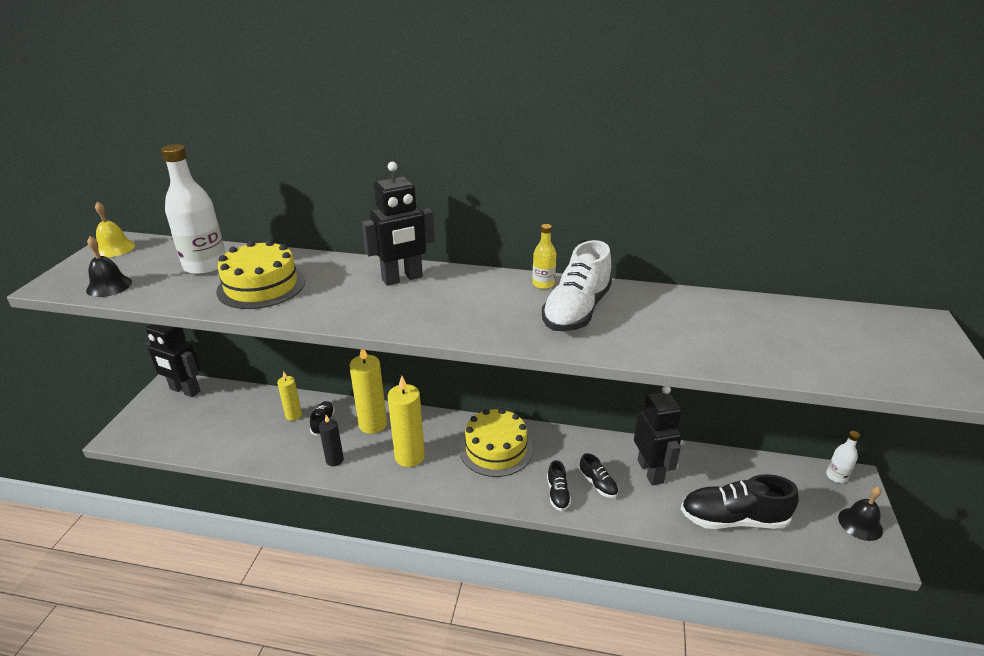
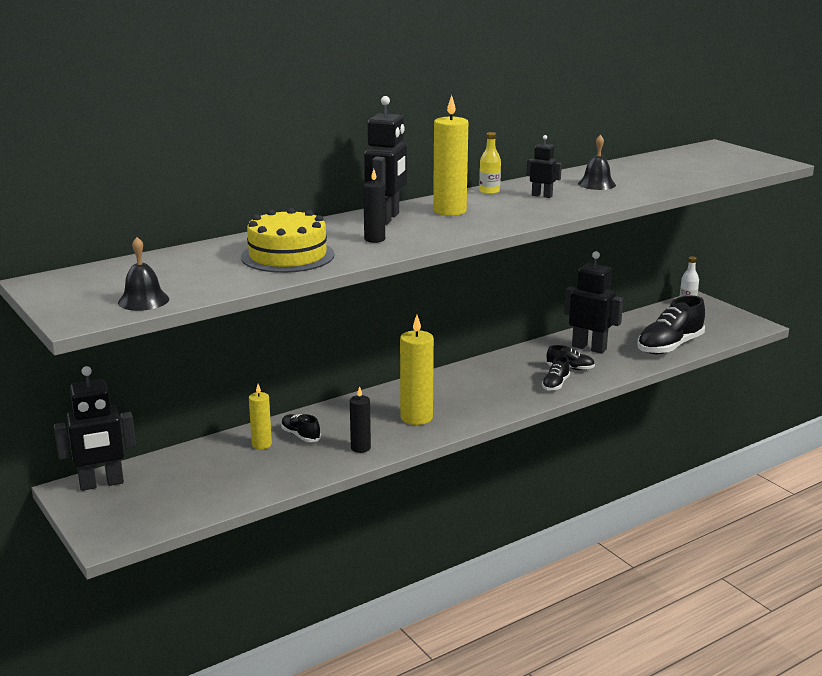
camera: 45 degrees left, 10 degrees down
yellow bell [94,201,135,257] -> none
white bottle [161,144,226,275] -> none
yellow candle [349,350,387,434] -> yellow candle moved to [433,95,468,216]
yellow cake [459,408,533,477] -> none
white shoe [542,240,612,331] -> black robot [526,135,562,198]
black shoe [547,460,571,511] -> black shoe turned 75 degrees clockwise [542,356,570,391]
black bell [838,486,883,541] -> black bell moved to [578,135,616,190]
none -> black candle [363,169,385,243]

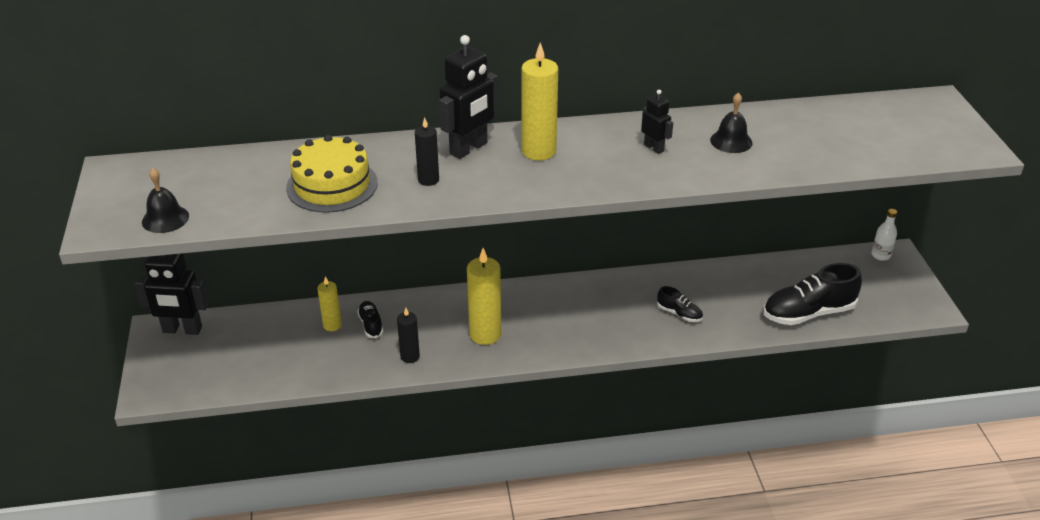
camera: 25 degrees right, 15 degrees up
yellow bottle [479,132,501,194] -> none
black shoe [542,356,570,391] -> none
black robot [564,251,623,354] -> none

